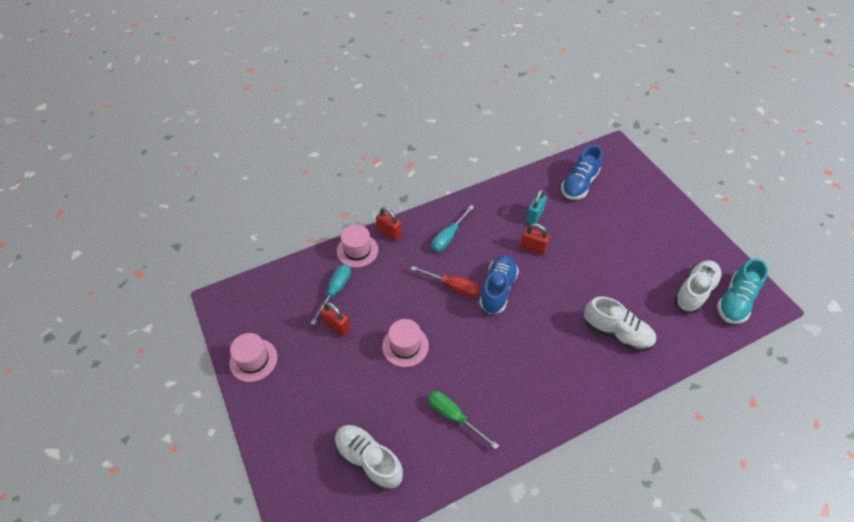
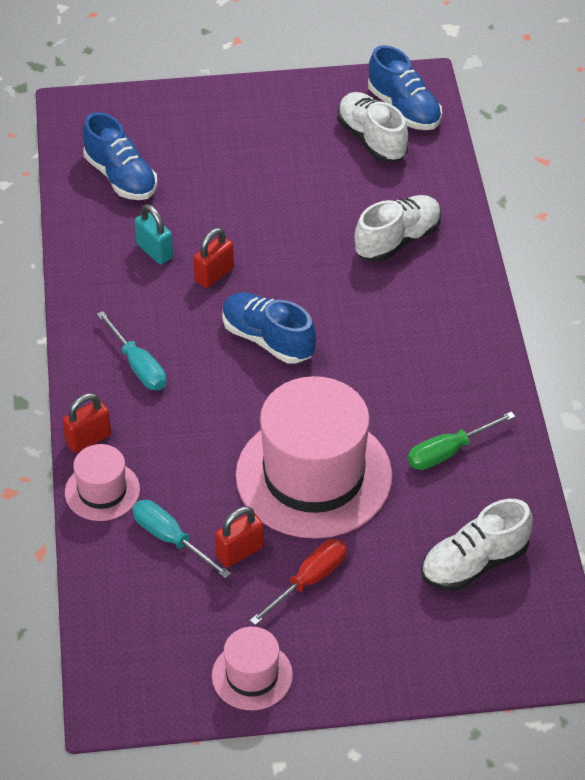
camera: 70 degrees left, 5 degrees down
pink hat [382,319,429,367] -> pink hat [236,376,392,539], size x2.09
red screwdriver [411,266,480,297] -> red screwdriver moved to [250,539,347,626]
turquoise shoe [717,258,768,324] -> blue shoe [368,45,442,130]

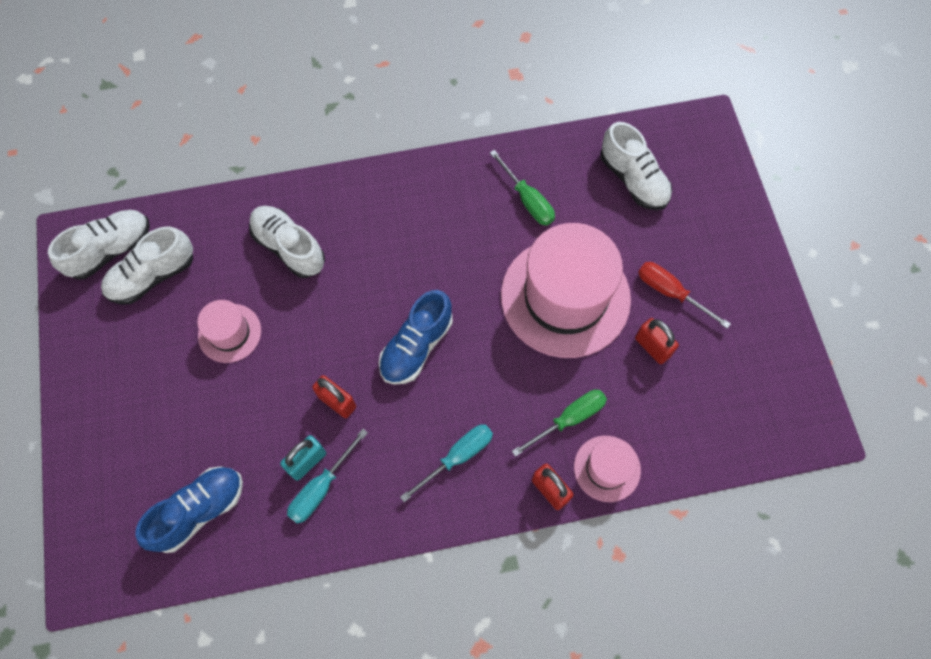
camera: 95 degrees left, 20 degrees up
turquoise screwdriver [132,500,231,579] -> turquoise screwdriver moved to [287,429,368,524]
pink hat [212,627,293,710] -> pink hat moved to [197,300,261,363]
blue shoe [368,45,442,130] -> white shoe [48,210,150,280]
none -> green screwdriver [512,390,607,457]

